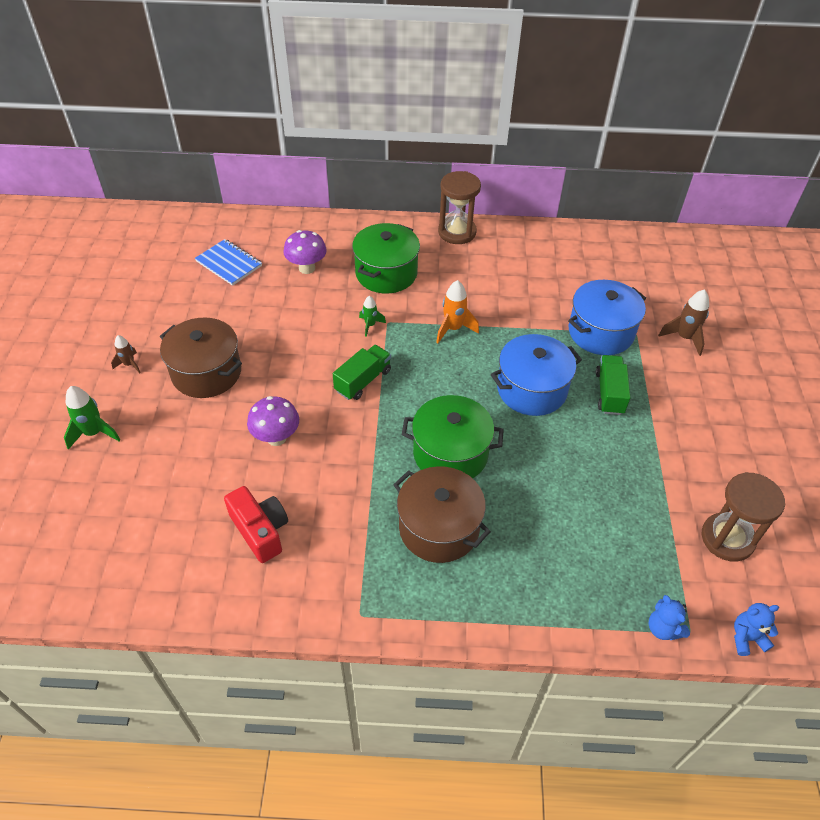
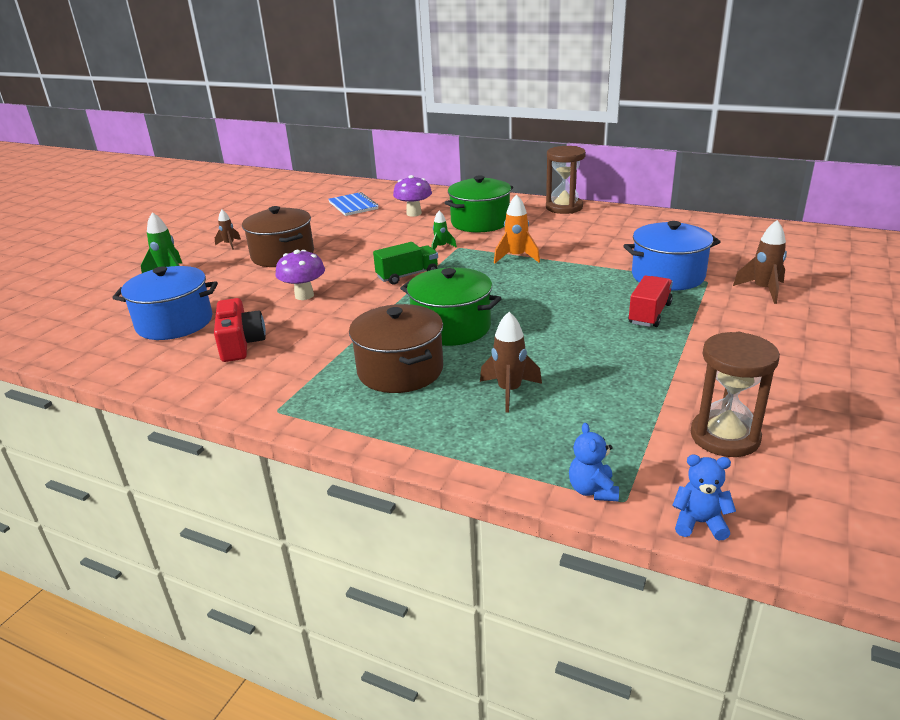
camera: 25 degrees right, 20 degrees down
blue pot [491,334,582,416] -> blue pot moved to [112,266,218,340]
green truck [596,355,630,415] -> red truck [628,275,673,327]
none -> brown rocket [480,312,542,413]

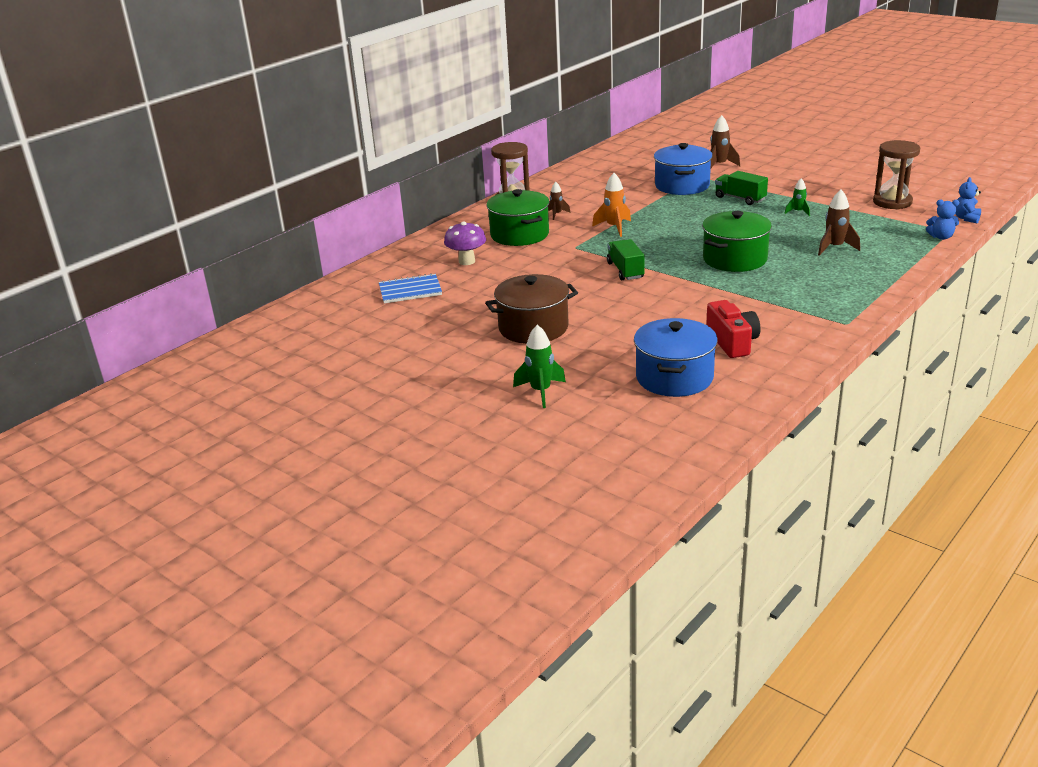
camera: 75 degrees left, 0 degrees up
red camera [214,298,266,362] -> red camera turned 75 degrees clockwise [706,300,760,358]
brown rocket [215,210,241,250] -> brown rocket moved to [548,182,571,220]
purple mushroom [276,250,325,300] -> none
brown pot [349,304,443,393] -> none
green rocket [432,210,457,250] -> green rocket moved to [784,178,810,216]
red truck [628,275,673,327] -> green truck [715,171,768,205]

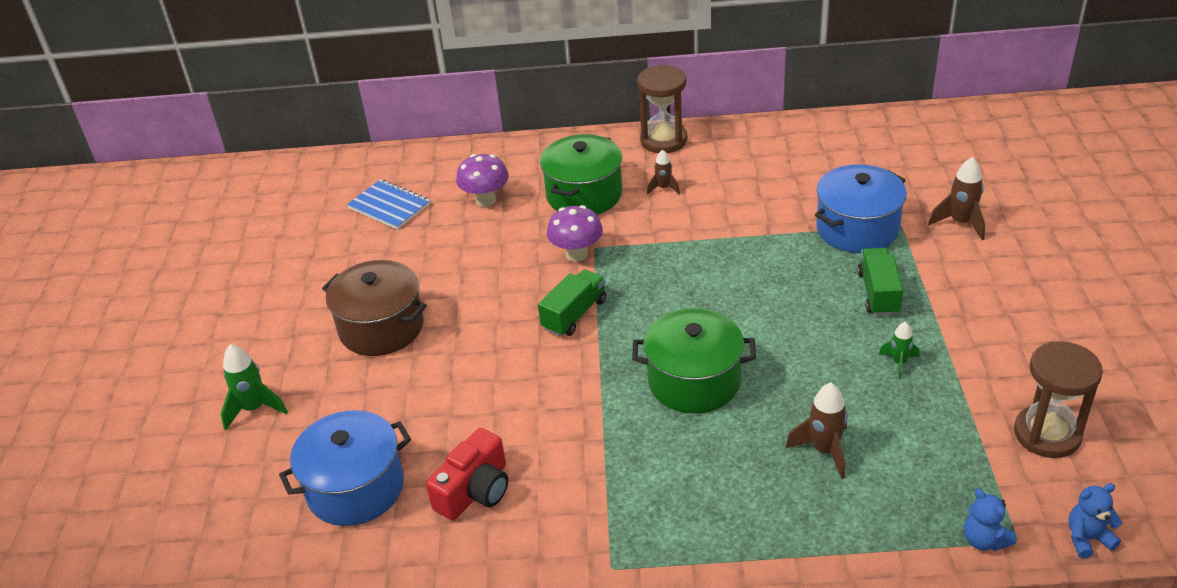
camera: 50 degrees right, 10 degrees up
orange rocket [592,173,631,237] -> none
none -> purple mushroom [547,205,603,262]

